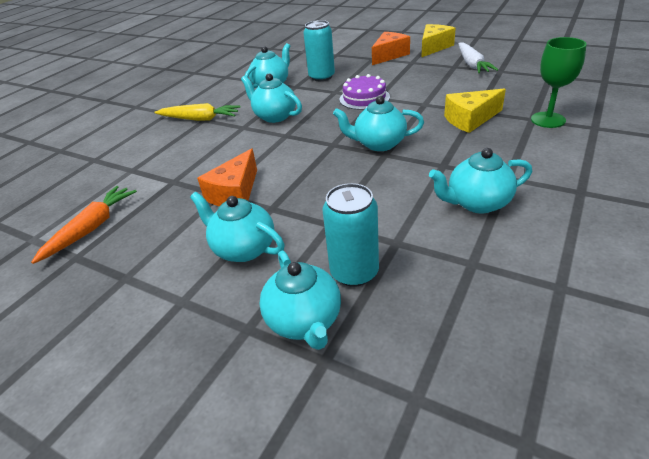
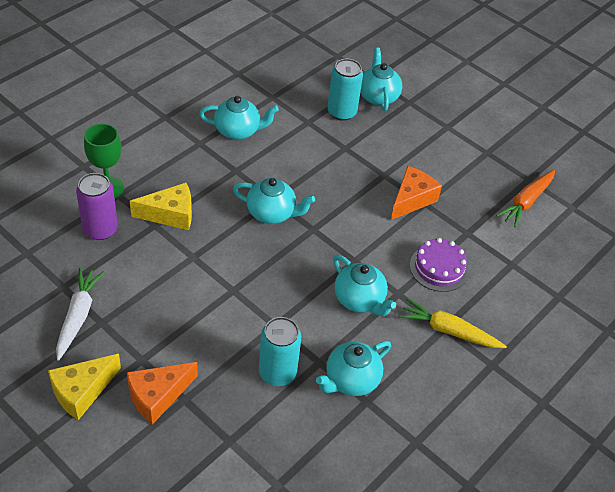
camera: 175 degrees left, 10 degrees up
turquoise teapot [190,192,285,262] -> none
purple cake [339,74,390,110] -> purple cake moved to [410,238,469,292]
none -> purple can [76,173,118,240]

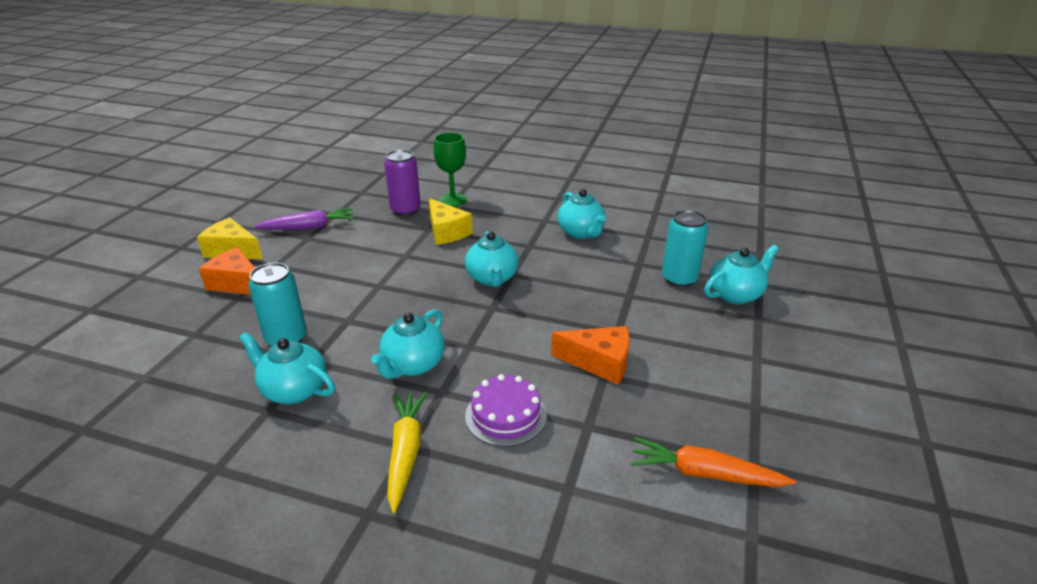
camera: 70 degrees right, 15 degrees down
white carrot [56,268,104,361] -> purple carrot [254,208,354,230]

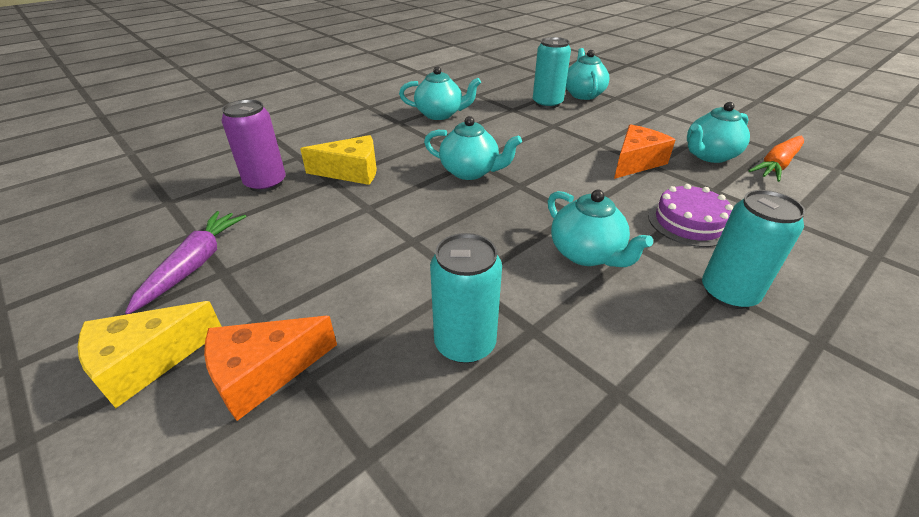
camera: 60 degrees left, 5 degrees up
turquoise teapot [239,332,335,404] -> turquoise teapot moved to [687,102,750,163]
yellow carrot [387,392,427,513] -> turquoise can [702,190,806,309]
green goblet [433,132,467,207] -> none

